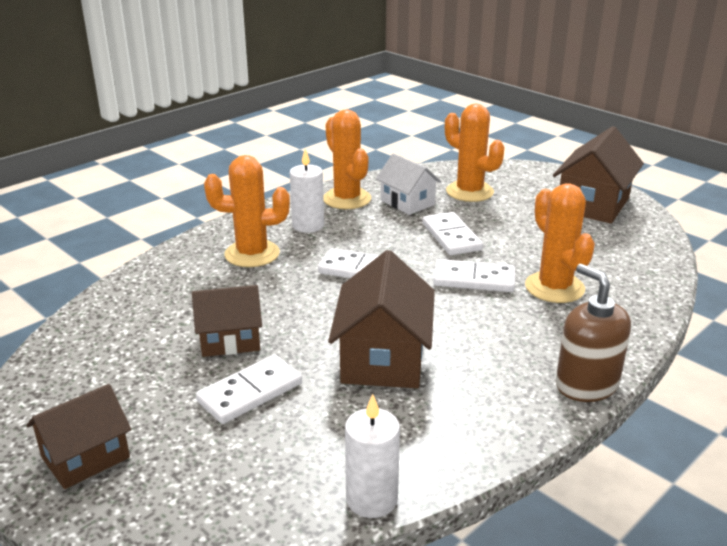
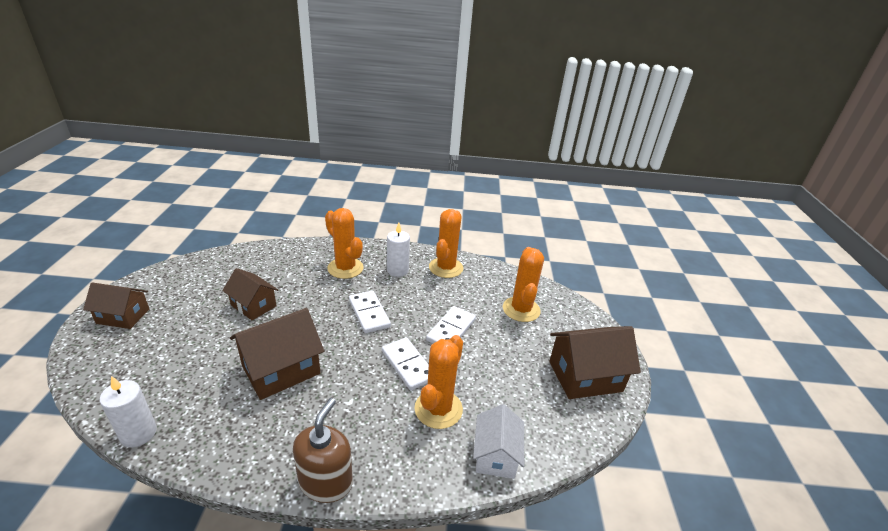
camera: 45 degrees right, 5 degrees up
white domino [196,355,302,424] -> none
white house [376,153,441,215] -> white house moved to [473,404,524,479]

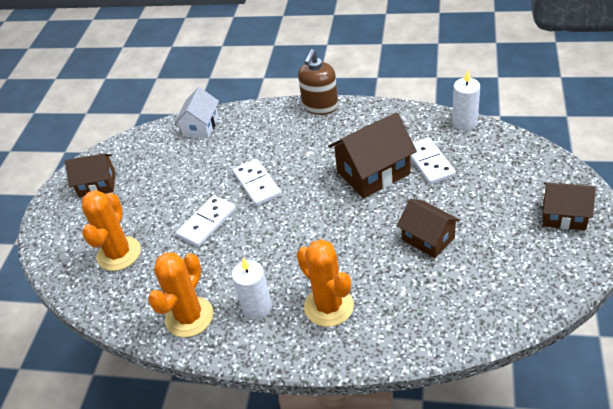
camera: 165 degrees left, 10 degrees up
white domino [349,290,391,333] -> white domino moved to [410,137,456,185]
orange cactus [414,335,463,429] -> none
brown house [549,326,641,399] -> brown house [65,153,115,198], size x0.65

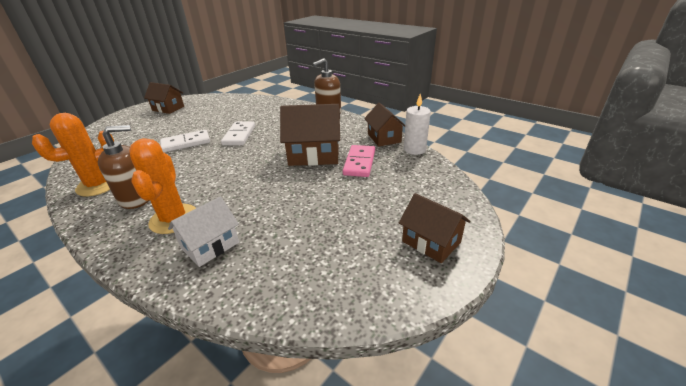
camera: 25 degrees right, 10 degrees down
orange cactus [82,190,141,271] -> none
white house [174,87,219,138] -> white house moved to [168,196,239,267]
white candle [232,258,272,320] -> brown soap dispenser [98,125,150,209]
brown house [397,199,460,258] -> brown house moved to [364,102,405,147]
white domino [410,137,456,185] -> pink domino [343,145,375,177]

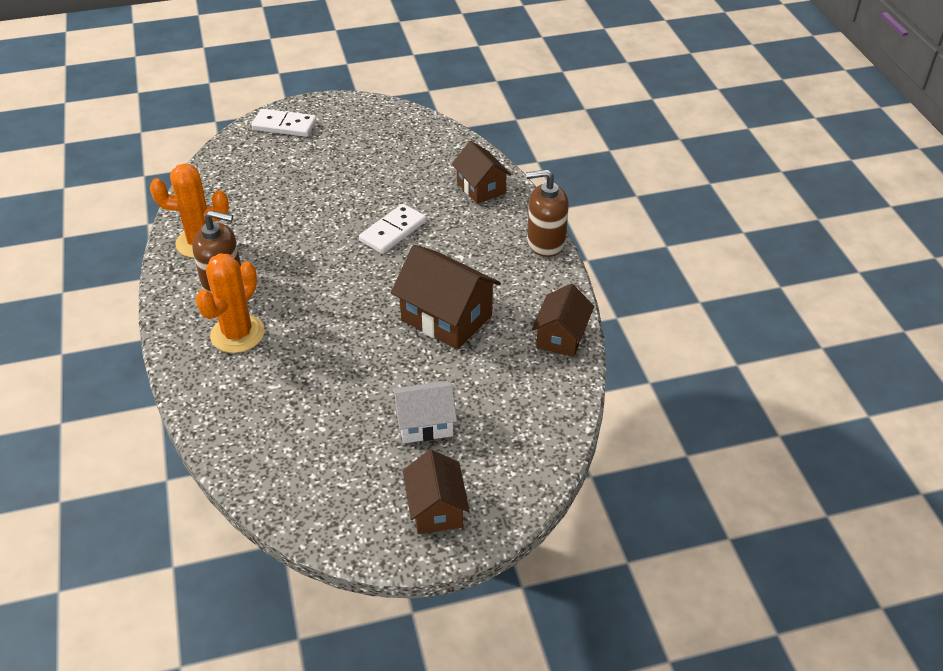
camera: 35 degrees right, 10 degrees up
brown house [144,82,184,114] -> brown house moved to [452,141,512,204]
white domino [160,130,210,152] -> white domino moved to [251,109,317,137]
white house [168,196,239,267] -> white house moved to [392,381,457,443]
pink domino [343,145,375,177] -> none
white candle [404,94,431,155] -> none

